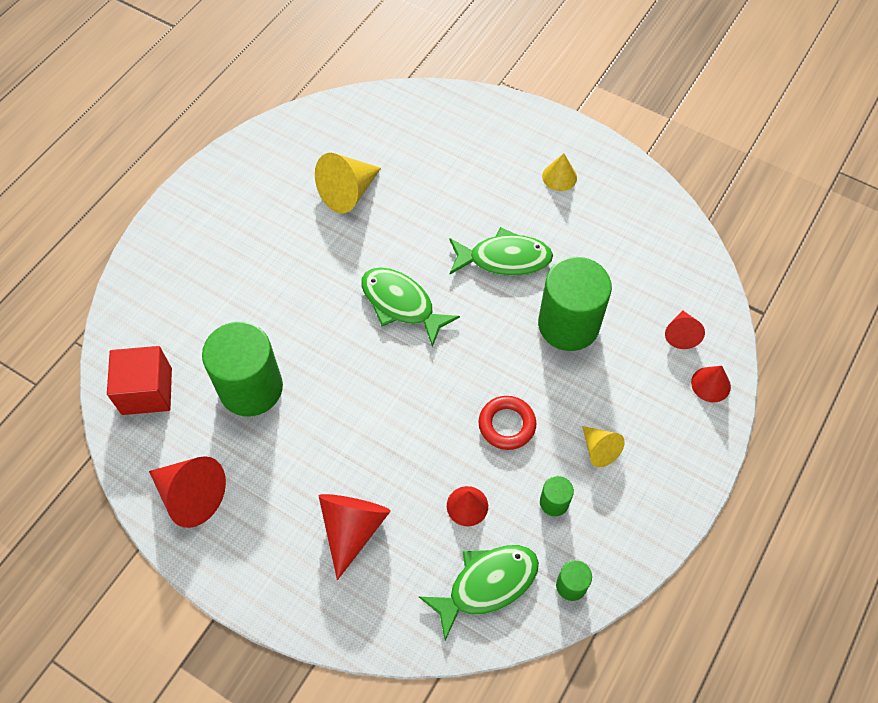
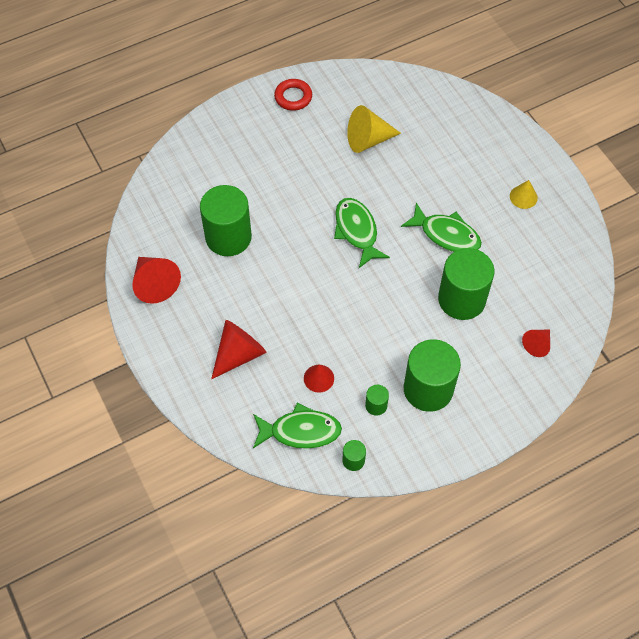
camera: 30 degrees right, 0 degrees up
red cube [107,346,172,415] -> none
red ring [478,396,536,450] -> red ring moved to [274,79,312,111]
yellow cone [582,426,625,467] -> green cylinder [404,339,461,412]
red cone [691,366,731,402] -> none

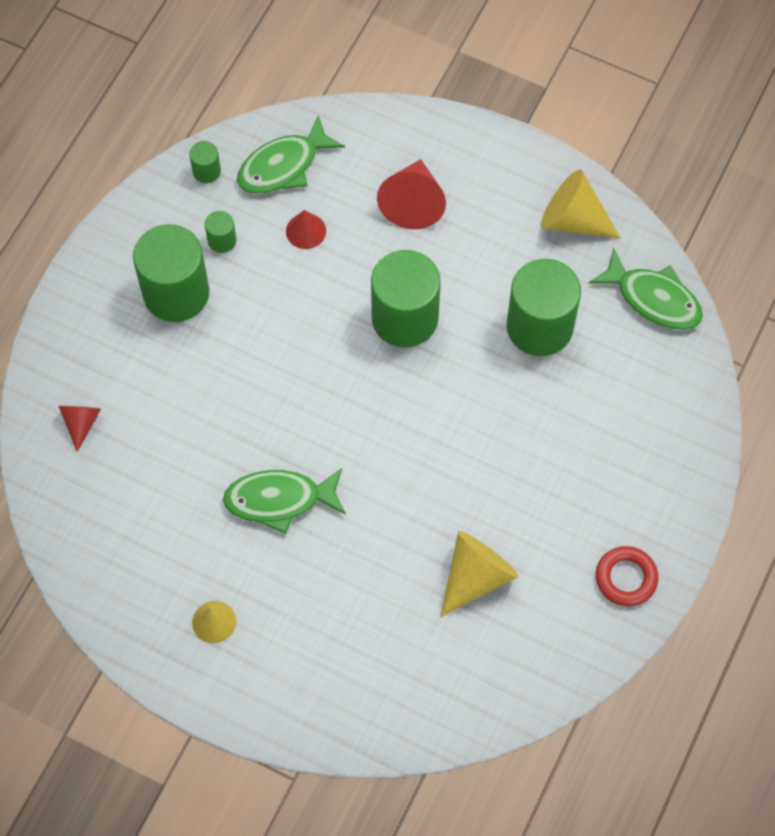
camera: 145 degrees right, 5 degrees up
red cone [132,257,181,304] -> yellow cone [541,169,621,238]
green fish [334,198,390,268] -> green fish moved to [589,247,703,330]
green cylinder [438,248,495,320] -> green cylinder moved to [371,250,441,347]

